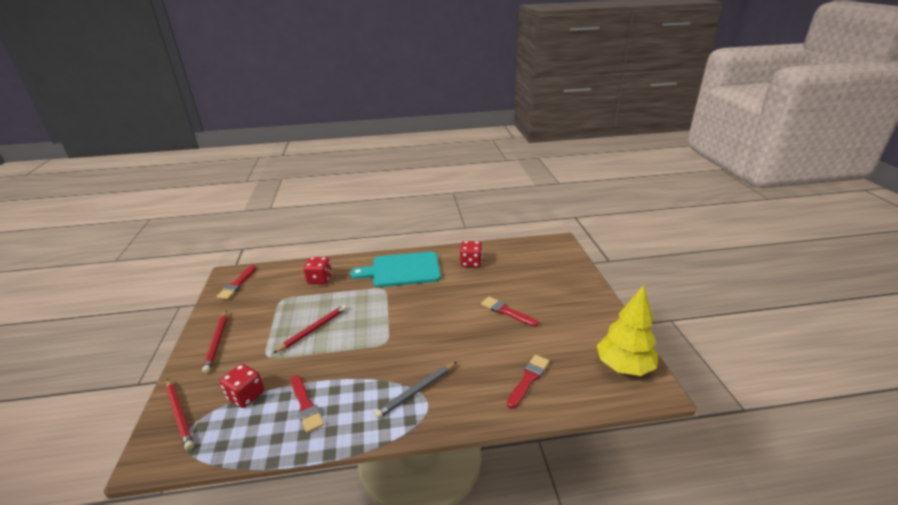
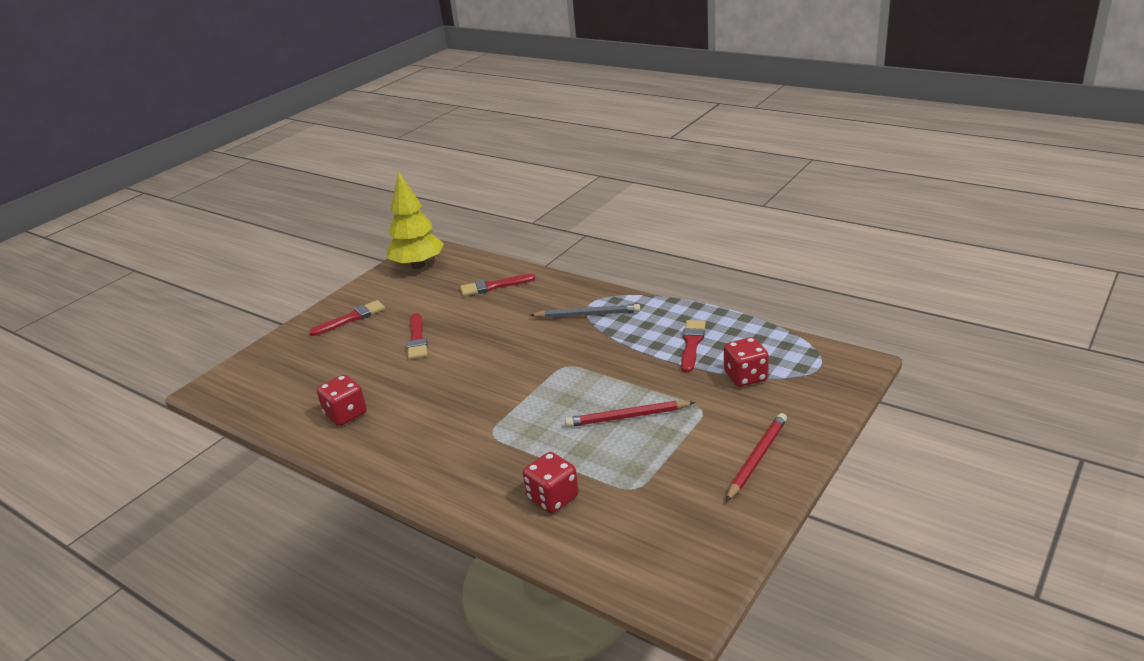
camera: 135 degrees left, 0 degrees up
red pencil [166,379,194,450] -> none
red brush [216,265,256,300] -> red brush moved to [309,300,385,336]
turquoise cutting board [350,252,441,287] -> none

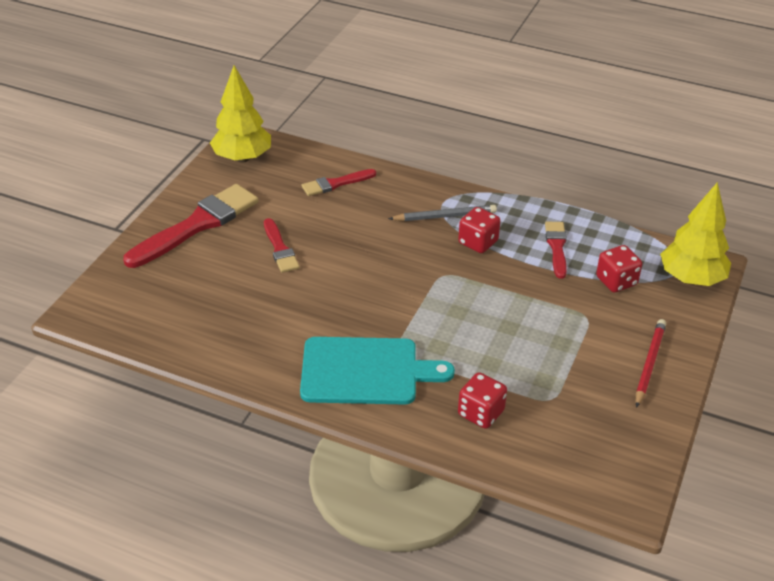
camera: 15 degrees left, 10 degrees up
red brush [309,300,385,336] -> red brush [123,184,258,268], size x1.89
red dice [317,375,367,426] -> red dice moved to [458,207,500,253]
red pencil [565,401,695,427] -> none
none -> turquoise cutting board [300,337,455,404]
none -> yellow tree [660,182,731,286]

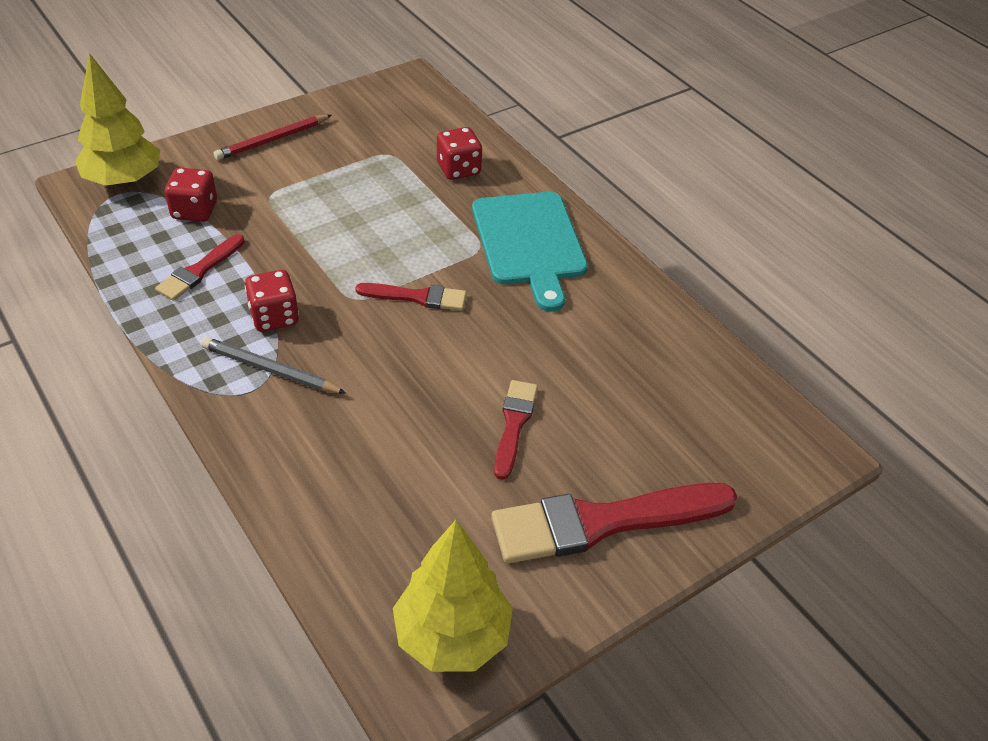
camera: 150 degrees left, 5 degrees up
turquoise cutting board [300,337,455,404] -> turquoise cutting board turned 135 degrees counterclockwise [472,192,588,311]
red brush [302,169,376,196] -> red brush moved to [356,283,467,311]

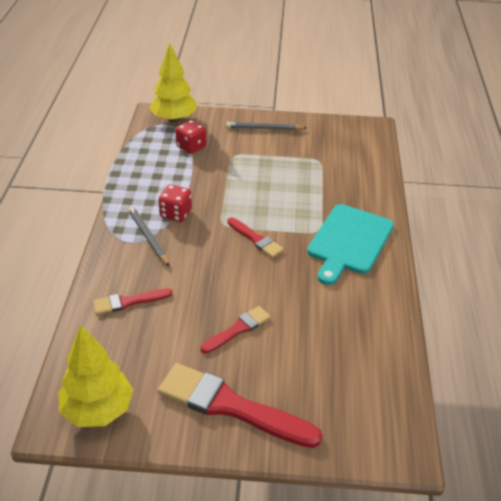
camera: 40 degrees right, 5 degrees down
red brush [155,234,245,301] -> red brush moved to [93,288,172,314]
red pencil [213,115,332,160] -> grey pencil [226,122,306,130]
red dice [437,127,482,180] -> none

